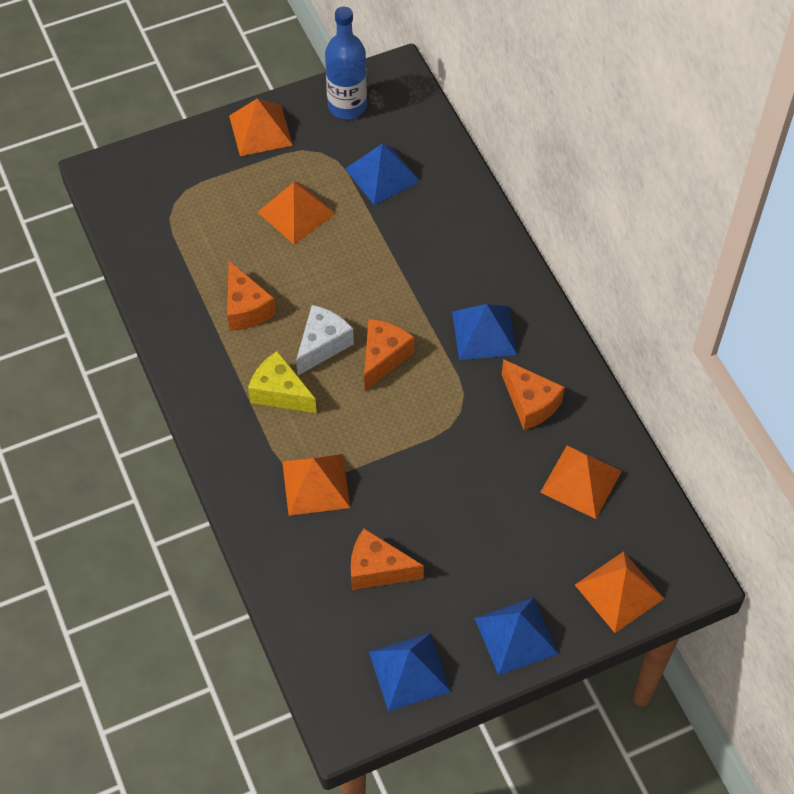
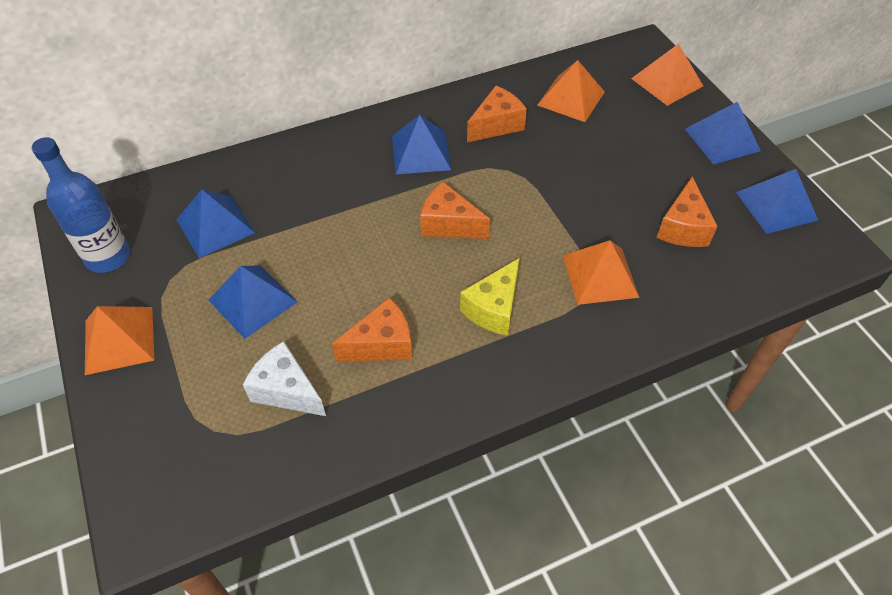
camera: 90 degrees left, 5 degrees down
orange pyramid [258,182,335,245] -> blue pyramid [209,265,297,339]
white cheese [296,305,354,375] -> white cheese moved to [243,341,326,416]

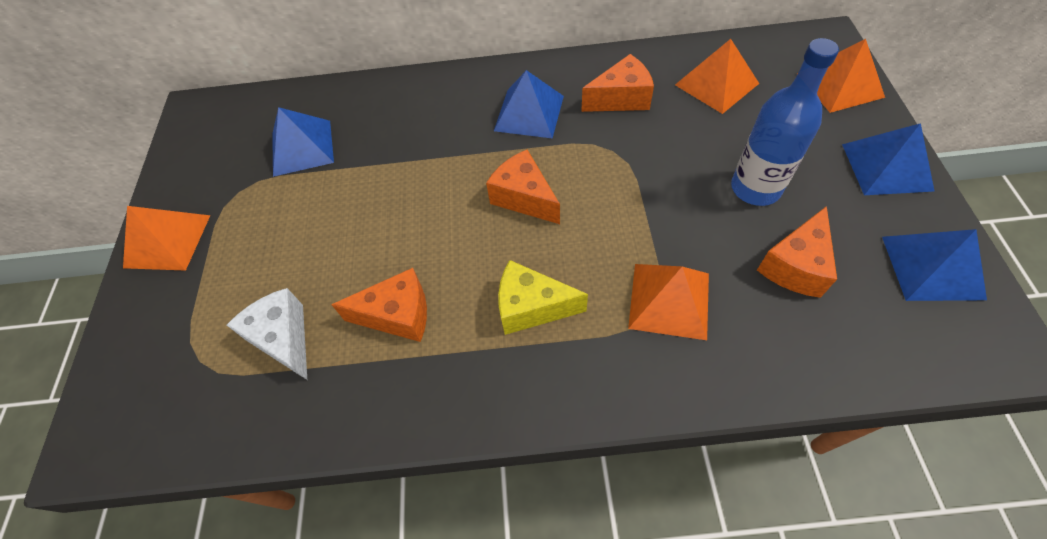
camera: 25 degrees right, 5 degrees up
blue bottle [32,137,130,273] -> blue bottle moved to [731,38,839,206]
blue pyramid [209,265,297,339] -> none
yellow cheese [460,258,520,336] -> yellow cheese turned 45 degrees clockwise [498,260,588,335]

